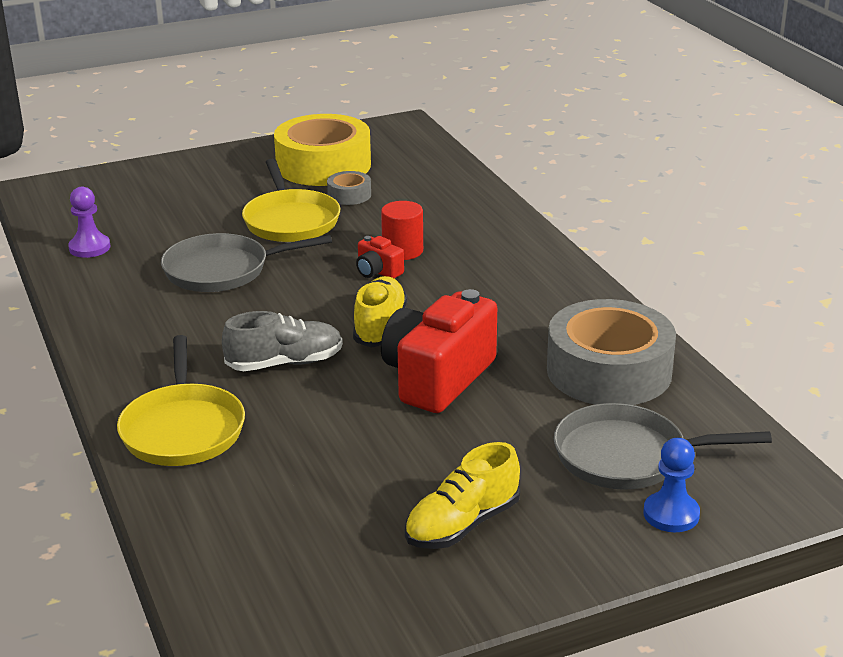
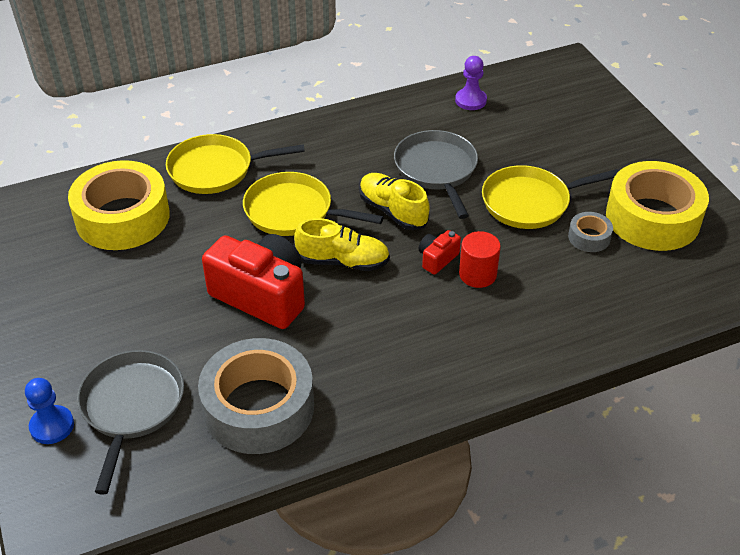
camera: 90 degrees right, 15 degrees up
grey shoe [222,311,343,371] -> yellow pan [243,172,384,236]
yellow shoe [405,442,520,549] -> yellow shoe moved to [359,173,430,230]
none -> yellow tape [68,160,170,250]

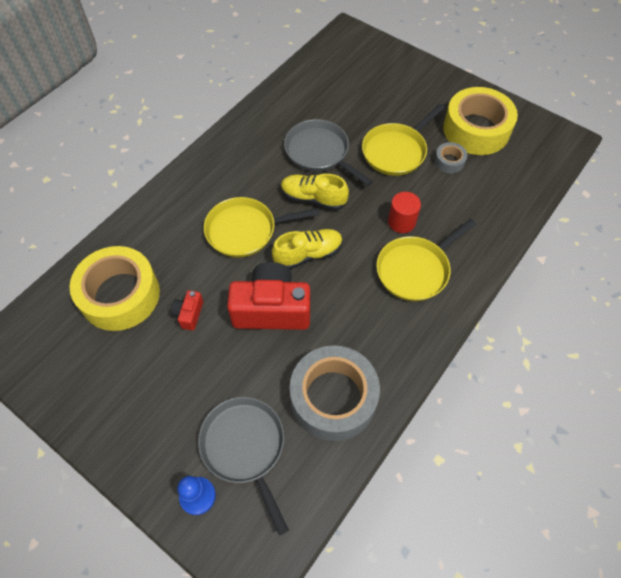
camera: 30 degrees left, 15 degrees up
yellow pan [166,134,305,194] -> yellow pan moved to [376,219,476,301]
red camera [419,230,461,275] -> red camera moved to [171,290,203,330]
purple pawn [455,56,487,110] -> none

